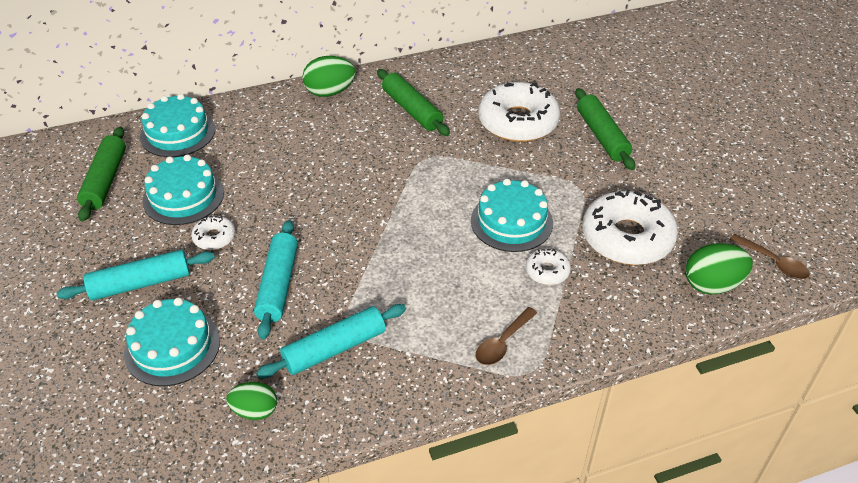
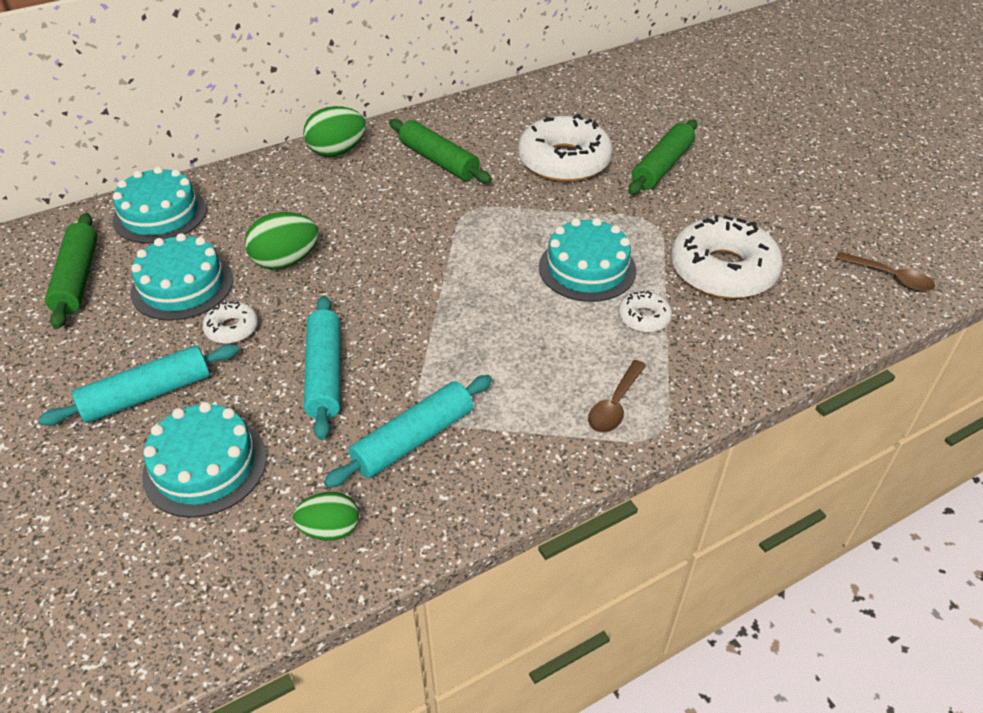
camera: 10 degrees left, 0 degrees up
green rolling pin [575,88,635,170] -> green rolling pin turned 60 degrees clockwise [628,120,697,195]
green egg [685,243,753,294] -> green egg moved to [245,212,319,270]

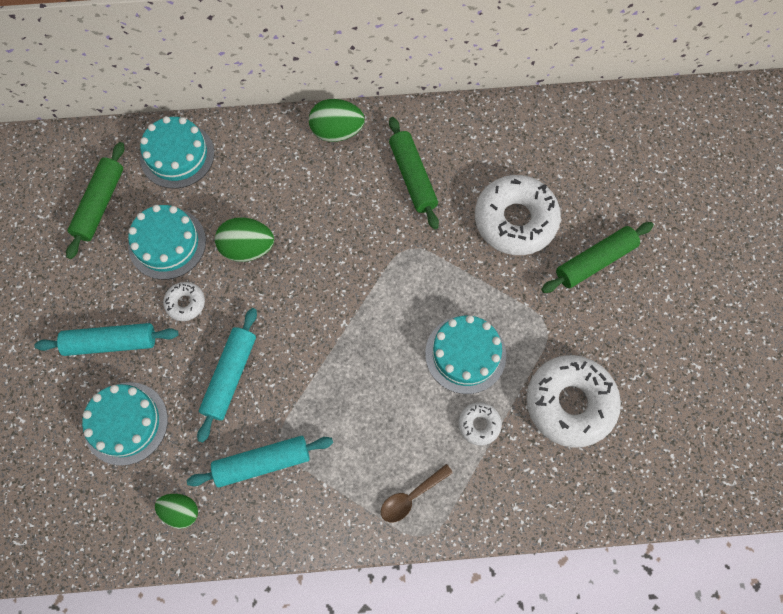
camera: 25 degrees right, 25 degrees up
brown spoon [836,252,935,291] -> none

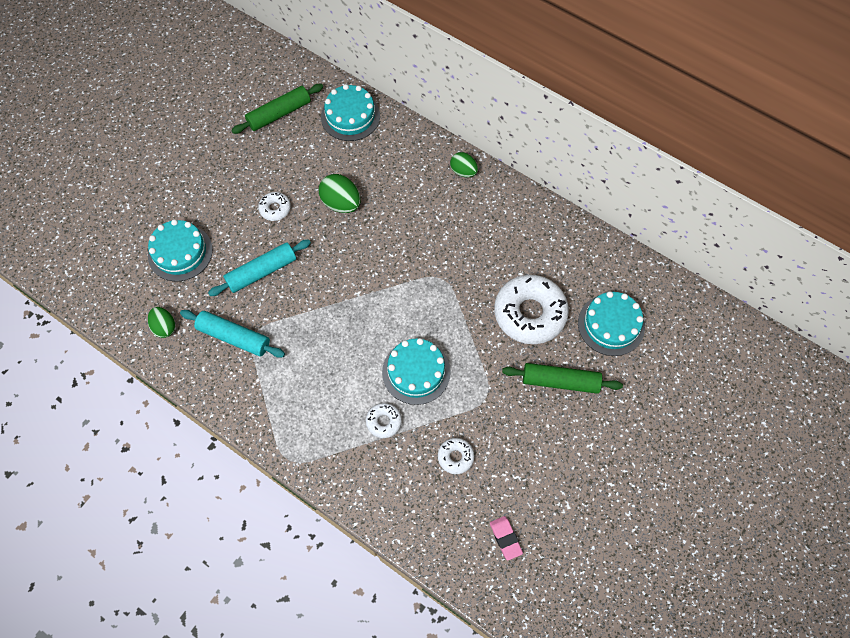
camera: 40 degrees right, 5 degrees down
turquoise rolling pin [34,323,179,356] -> none
turquoise cake [128,205,206,280] -> turquoise cake moved to [578,291,645,356]
green egg [309,99,365,142] -> green egg [450,152,478,177], size x0.66
brown spoon [381,464,453,522] -> none
green rolling pin [389,117,439,229] -> none
white donut [526,355,621,448] -> white donut [438,438,474,474], size x0.46
none -> pink eraser [490,516,523,561]

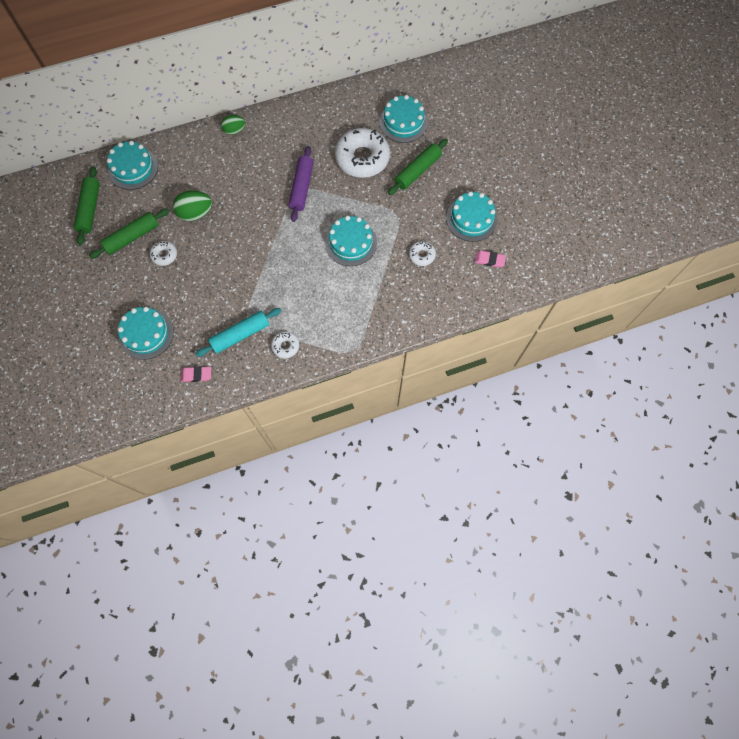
camera: 55 degrees left, 5 degrees up
green egg [148,307,175,338] -> pink eraser [181,366,211,382]
turquoise rolling pin [208,239,311,296] -> none
white donut [366,403,402,438] -> white donut moved to [271,331,299,358]
none -> green rolling pin [89,208,169,259]
none -> purple rolling pin [289,146,314,222]
none -> turquoise cake [446,191,498,242]

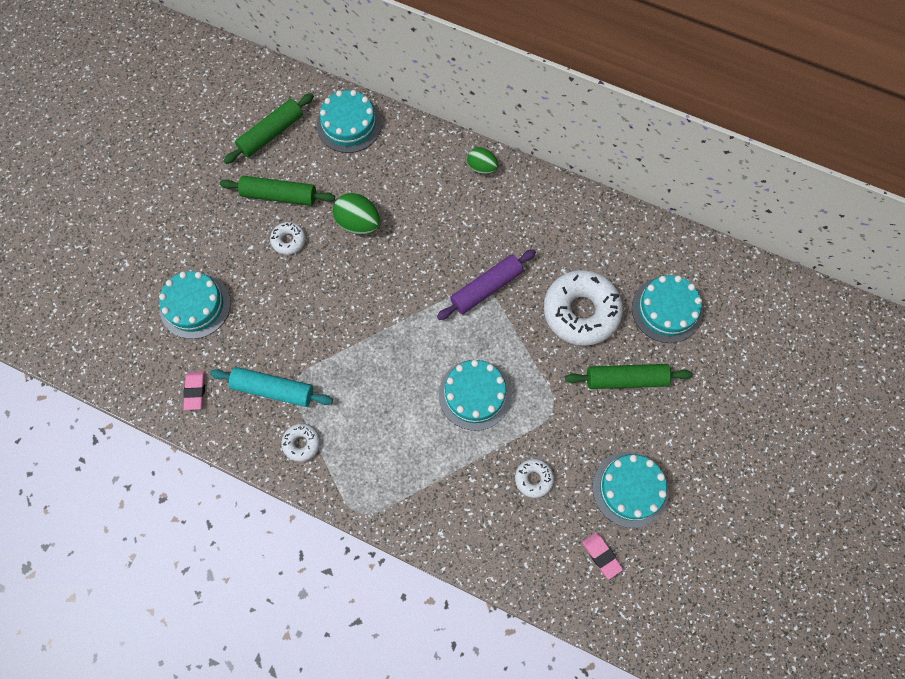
camera: 45 degrees right, 0 degrees up
pink eraser [181,366,211,382] -> pink eraser turned 45 degrees clockwise [183,371,205,410]

